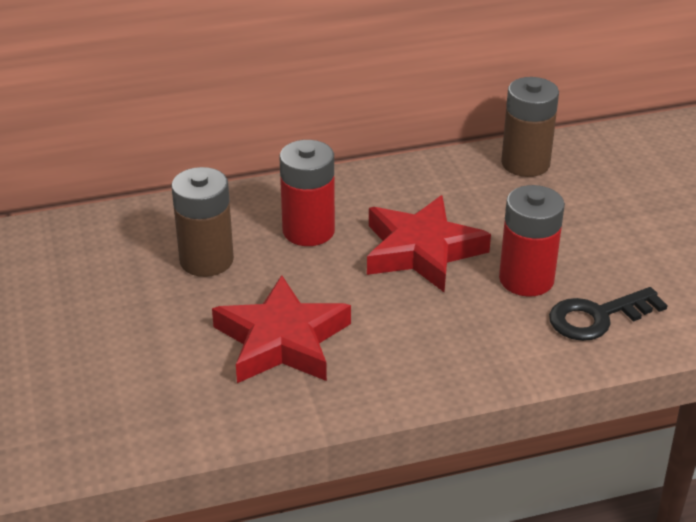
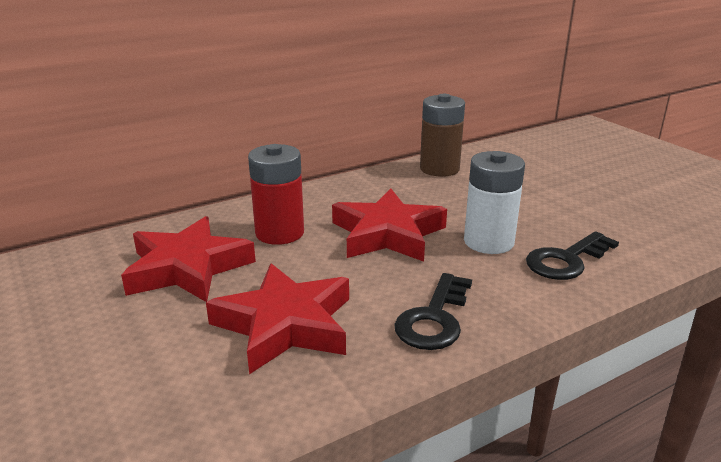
camera: 15 degrees left, 10 degrees down
brown battery [171,167,234,277] -> red star [121,216,256,302]
red battery [499,185,565,297] -> white battery [464,151,525,254]
none -> black key [394,273,472,350]

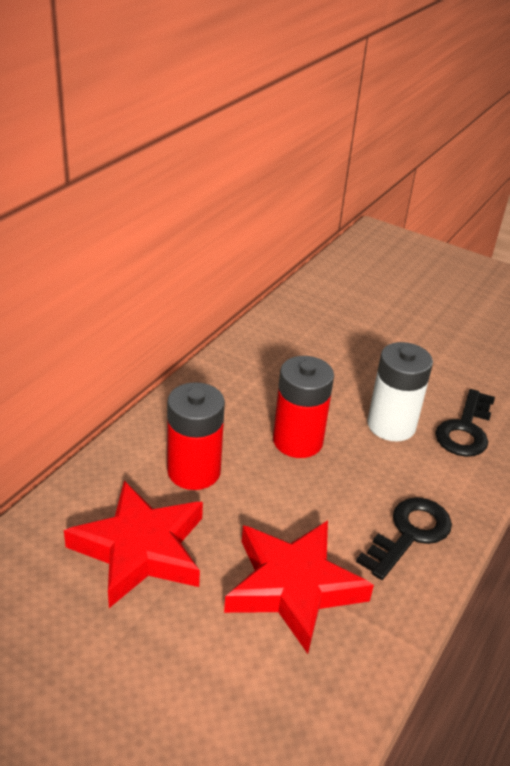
camera: 30 degrees left, 10 degrees up
red star [332,189,447,262] -> red battery [273,356,334,458]
black key [394,273,472,350] -> black key turned 135 degrees counterclockwise [356,497,452,580]
brown battery [420,94,465,177] -> none

